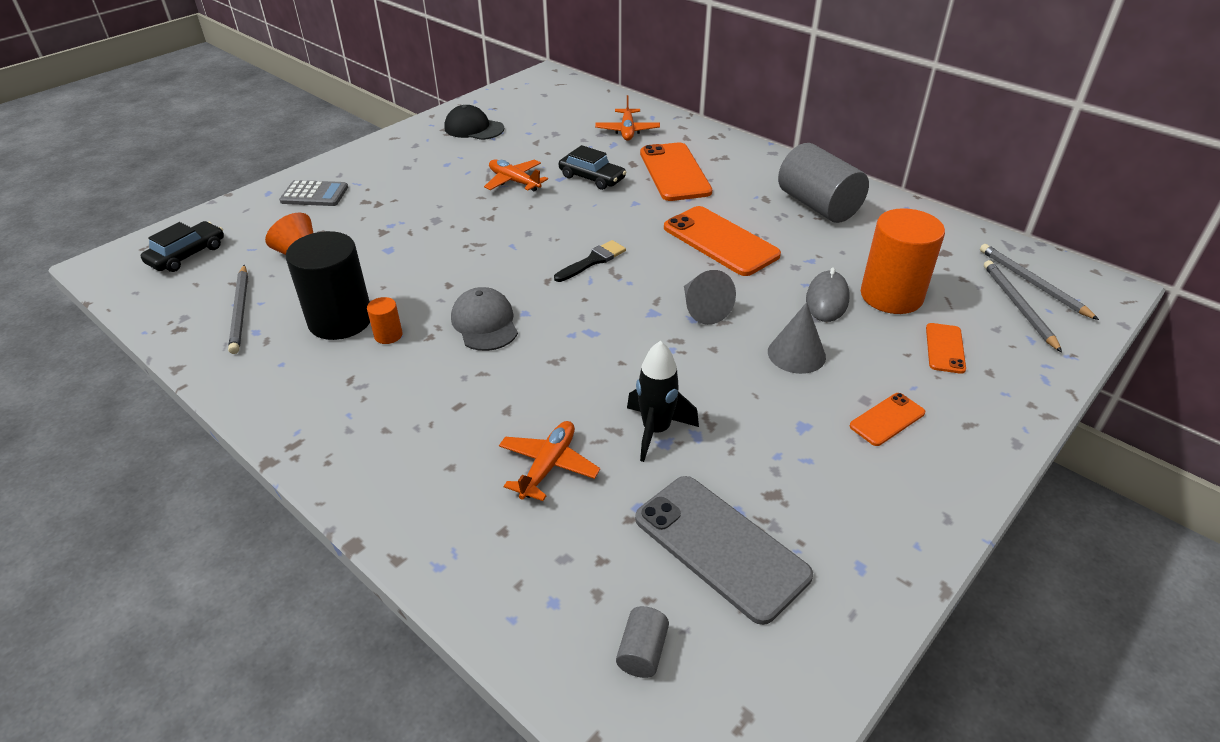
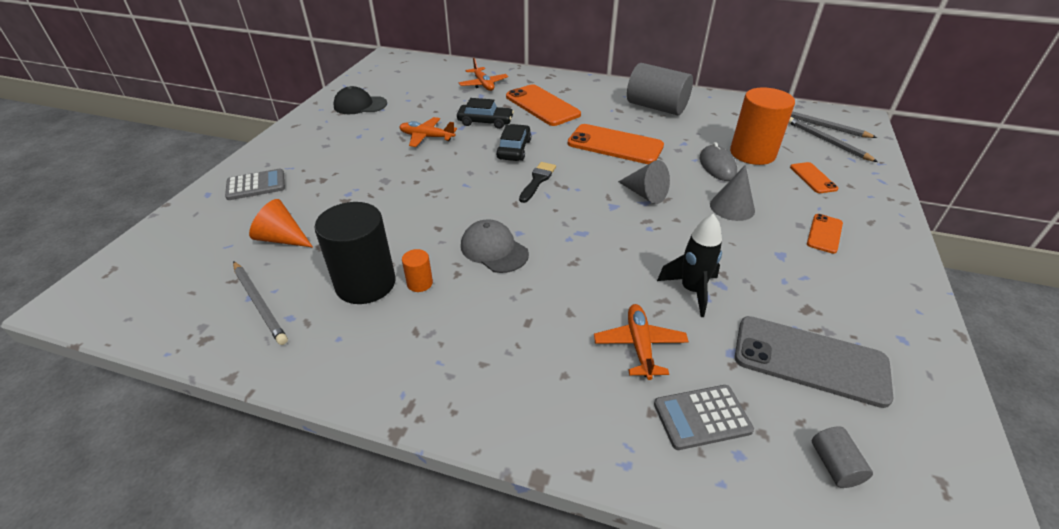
camera: 25 degrees left, 0 degrees up
black car [141,221,224,272] -> black car moved to [496,124,531,161]
none -> grey calculator [654,385,754,450]

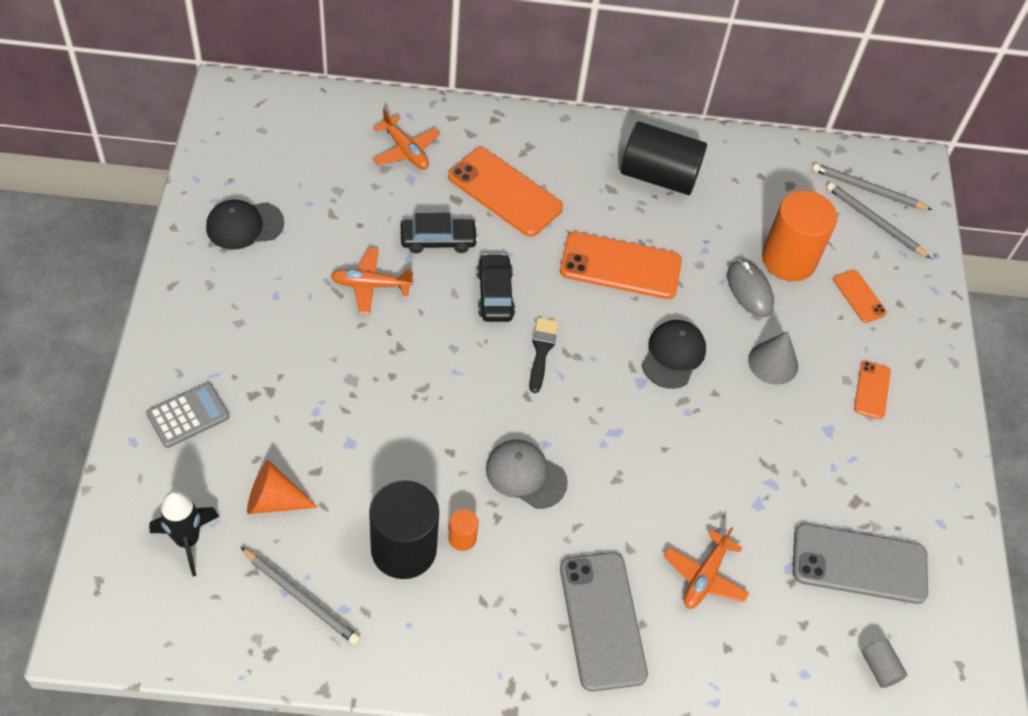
camera: 20 degrees left, 15 degrees up
orange plane [594,304,689,380] -> orange plane turned 135 degrees counterclockwise [664,527,749,609]
grey cone [618,160,670,204] -> black cap [642,320,706,389]
grey cylinder [627,63,693,115] -> black cylinder [620,121,707,195]
grey calculator [654,385,754,450] -> none
black rocket [657,214,722,317] -> black rocket moved to [149,491,219,576]
none -> grey phone [560,552,648,692]

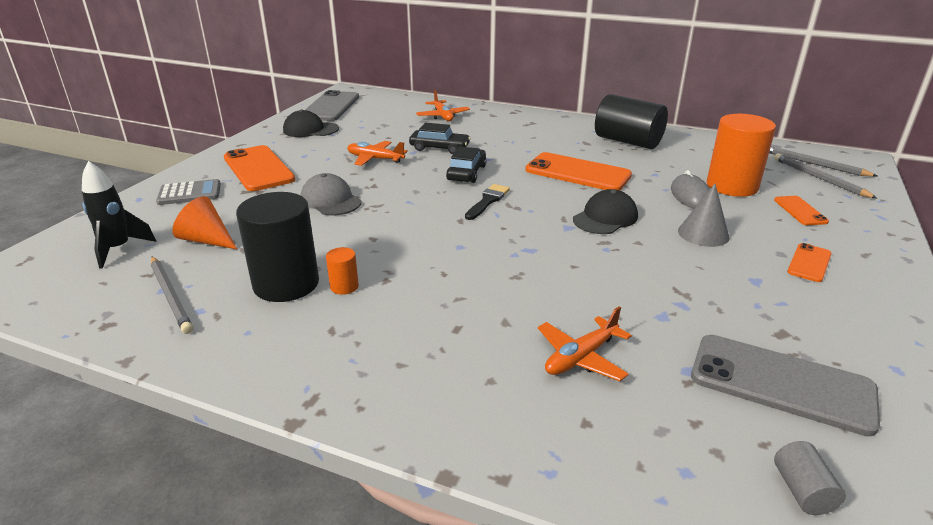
camera: 25 degrees right, 25 degrees down
orange phone [448,147,563,237] -> orange phone moved to [224,145,295,191]
grey cap [486,439,568,509] -> grey cap moved to [301,173,362,215]
grey phone [560,552,648,692] -> grey phone moved to [305,90,359,121]

